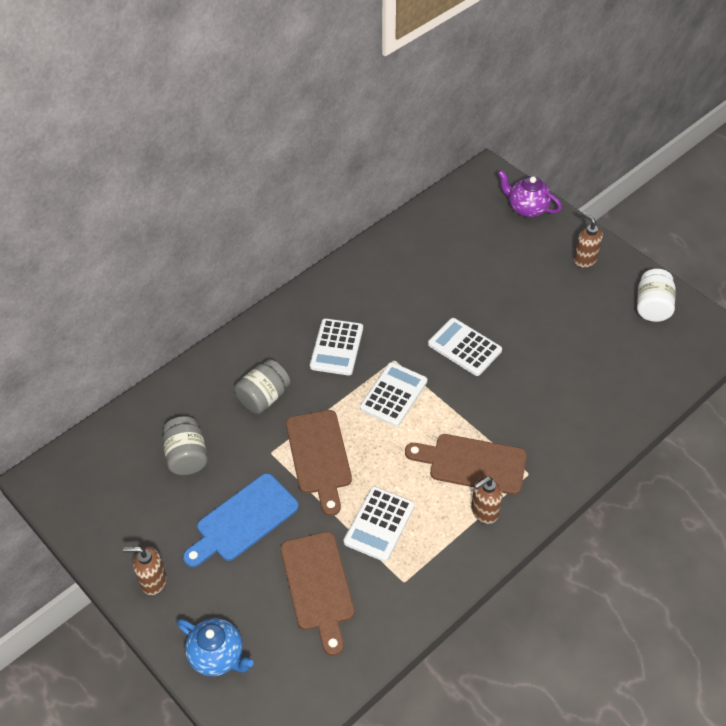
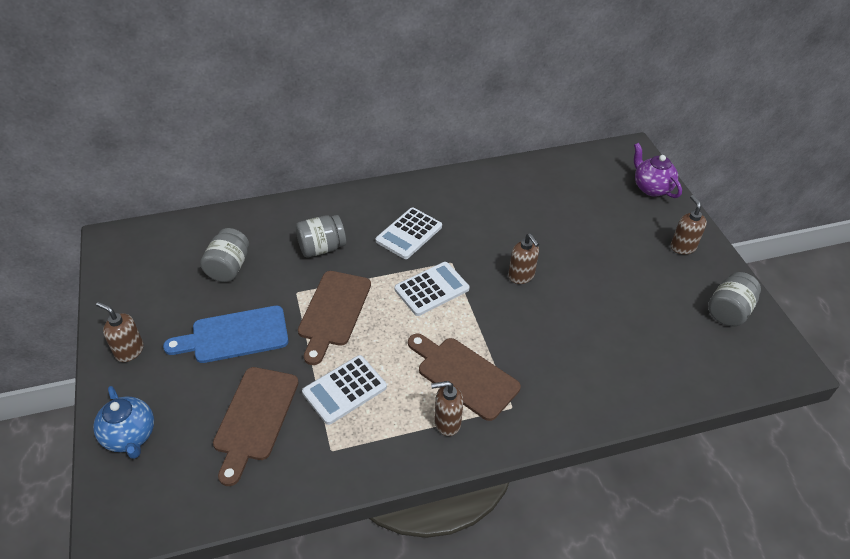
camera: 25 degrees right, 5 degrees down
white calculator [428,318,502,376] -> brown soap dispenser [508,233,539,284]
white jar [637,269,676,322] -> grey jar [708,272,761,326]

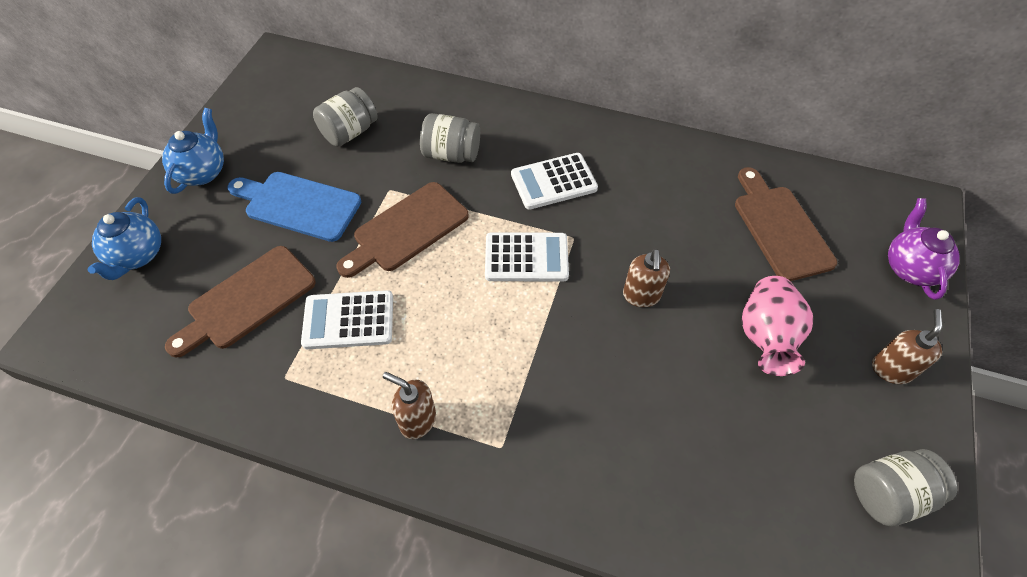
camera: 35 degrees right, 10 degrees up
brown soap dispenser [96,302,144,362] -> blue teapot [162,108,224,194]
brown cutting board [408,333,521,421] -> brown cutting board moved to [735,167,837,281]
none -> pink vase [742,276,813,376]

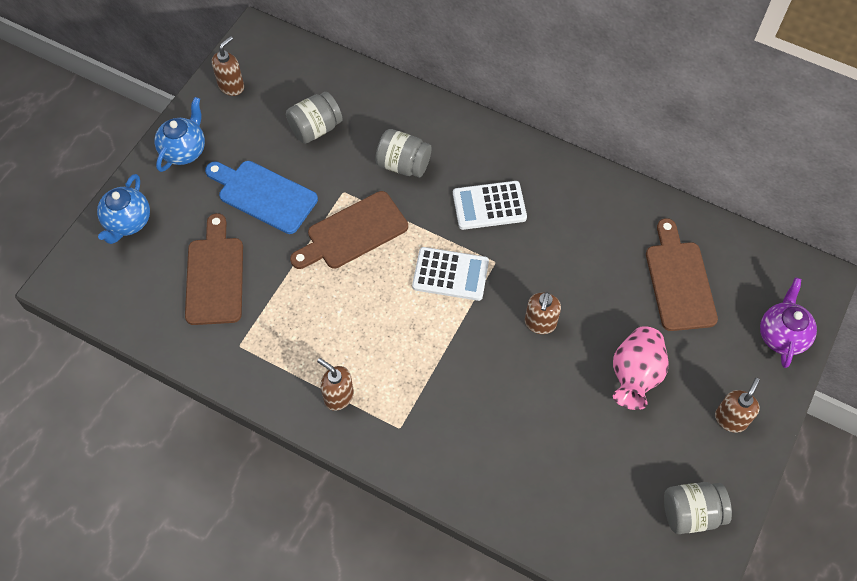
camera: 10 degrees right, 5 degrees up
brown cutting board [165,246,316,358] -> brown cutting board turned 120 degrees clockwise [185,213,243,325]
white calculator [301,290,393,349] -> none
none -> brown soap dispenser [212,36,244,96]

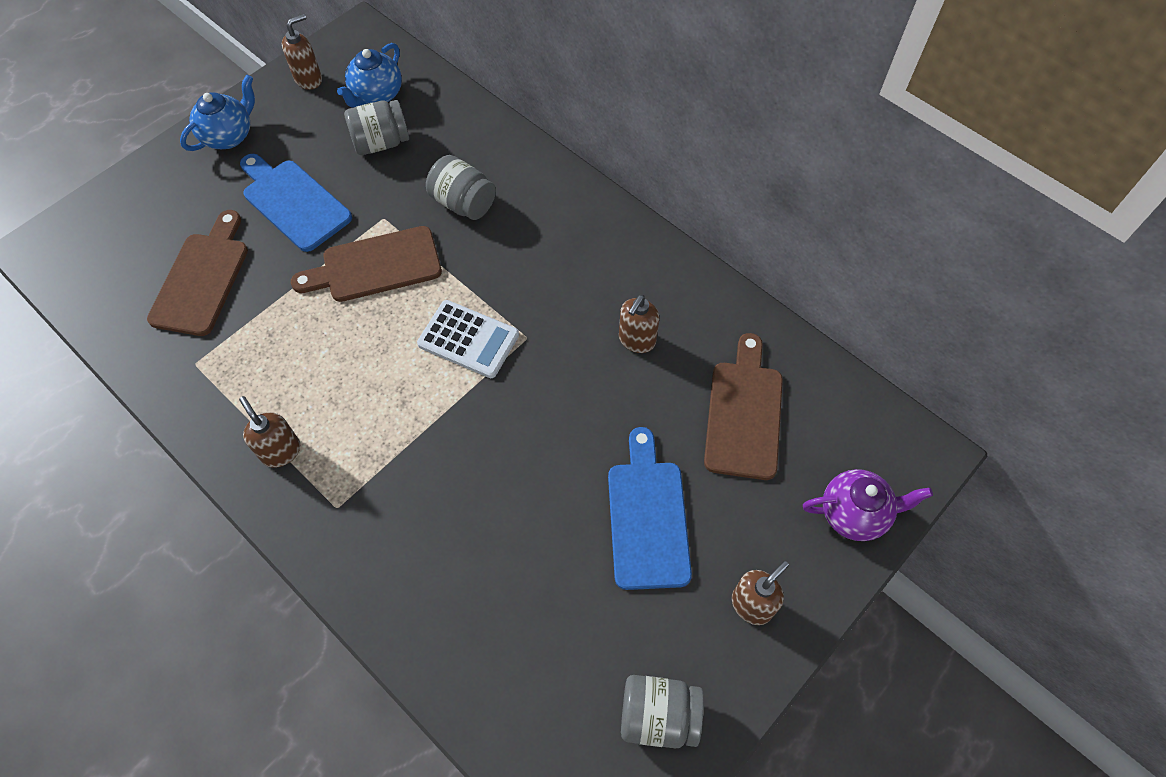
camera: 15 degrees right, 0 degrees up
blue teapot [97,174,150,244] -> blue teapot moved to [337,43,402,108]
white calculator [453,181,527,230] -> none
brown soap dispenser [525,292,561,334] -> brown soap dispenser moved to [619,295,660,353]
pink vase [613,326,669,410] -> blue cutting board [608,427,692,590]
purple teapot [760,277,817,368] -> purple teapot turned 60 degrees clockwise [803,469,933,541]

